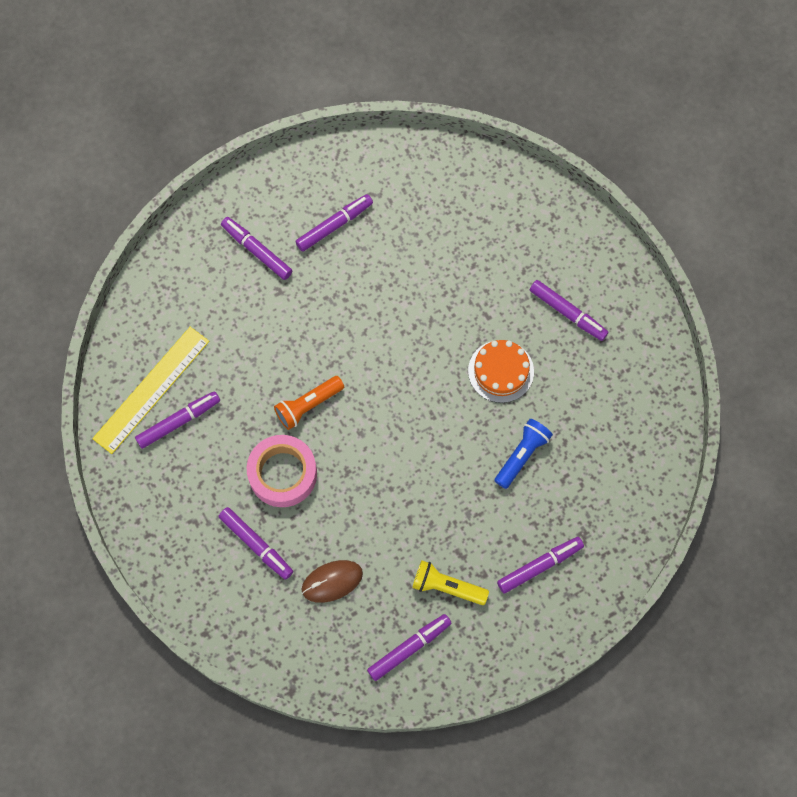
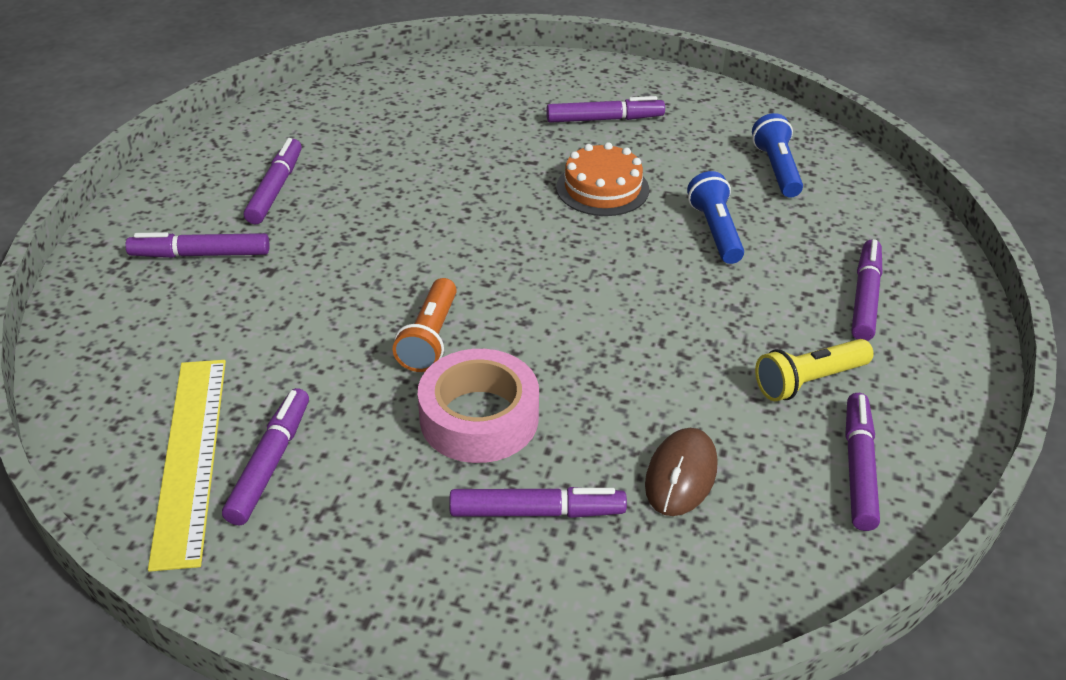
camera: 45 degrees left, 30 degrees down
none -> blue flashlight [752,113,803,198]

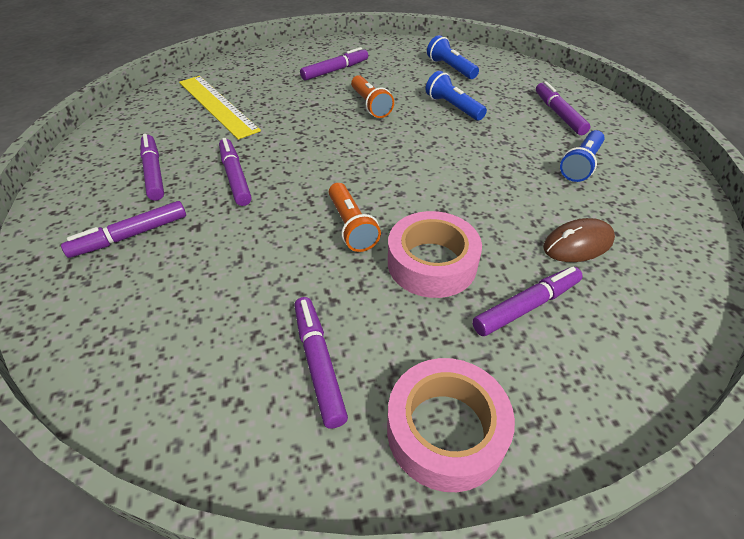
camera: 30 degrees left, 5 degrees up
yellow ruler [148,360,226,572] -> yellow ruler moved to [179,76,261,140]
orange cake [556,142,649,216] -> orange flashlight [351,75,394,118]
brown mouse [645,428,717,516] -> brown mouse turned 75 degrees clockwise [543,218,615,262]
yellow flashlight [755,339,874,401] -> blue flashlight [560,130,605,182]
purple marker [846,393,880,531] -> purple marker moved to [219,138,252,206]
none -> pink tape [387,358,515,492]

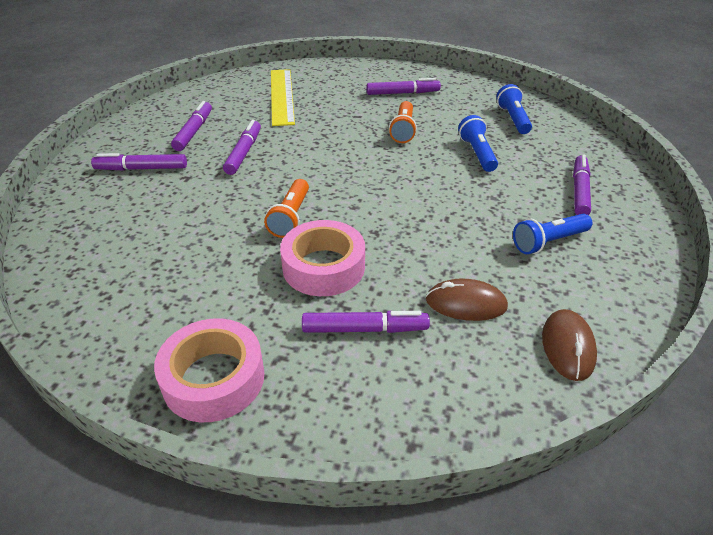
camera: 30 degrees right, 5 degrees down
purple marker [294,297,348,428] -> none
none -> brown mouse [542,309,597,381]

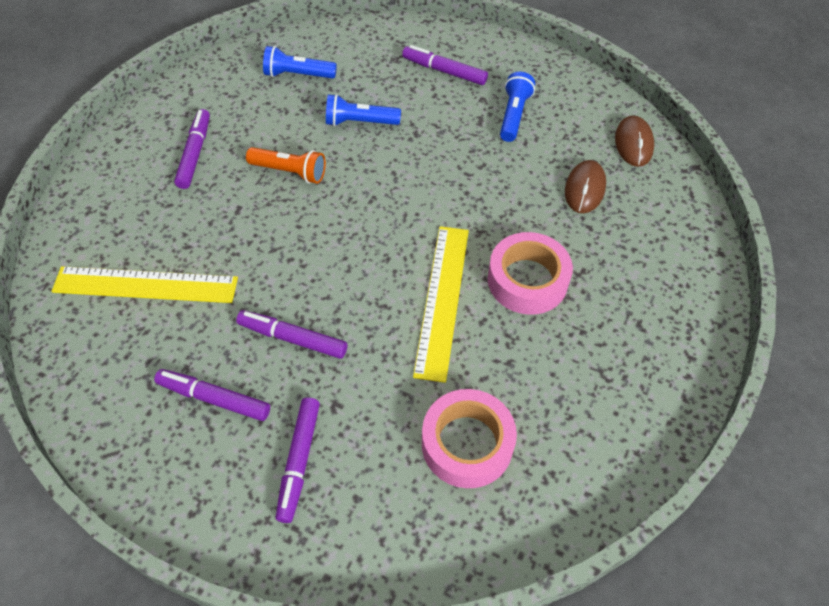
camera: 80 degrees left, 15 degrees up
pink tape [154,318,265,422] -> pink tape moved to [422,389,517,488]
orange flashlight [264,179,309,238] -> yellow ruler [413,226,469,383]
purple marker [302,311,430,333] -> none
blue flashlight [513,214,592,254] -> blue flashlight turned 150 degrees counterclockwise [500,72,535,142]
brown mouse [542,309,597,381] -> brown mouse turned 75 degrees clockwise [615,115,654,167]

